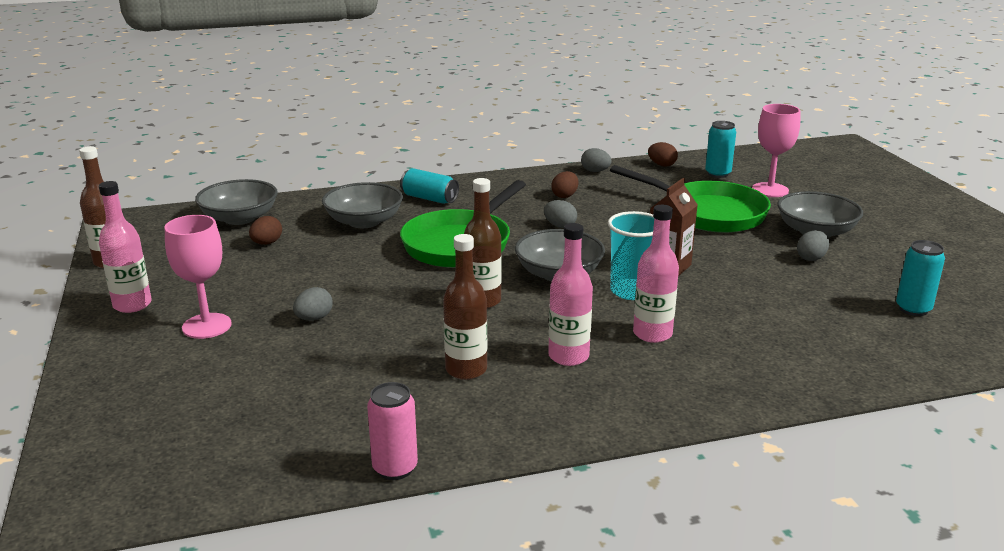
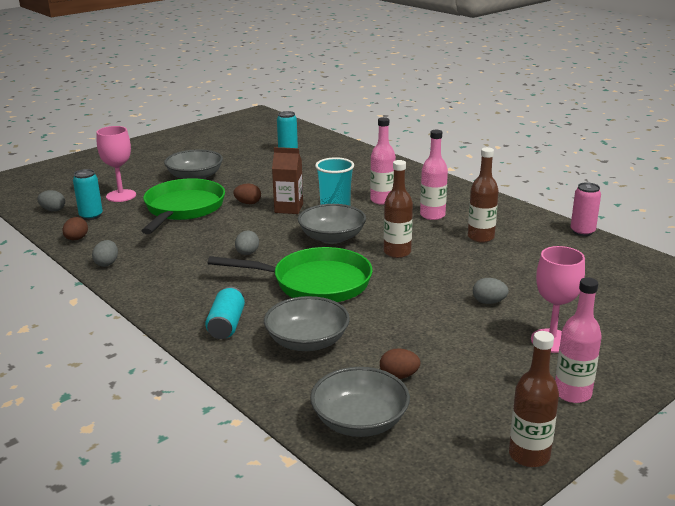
camera: 115 degrees left, 0 degrees up
brown egg [552,171,578,198] -> brown egg moved to [233,184,261,204]
grey egg [797,230,829,261] -> grey egg moved to [37,190,65,211]

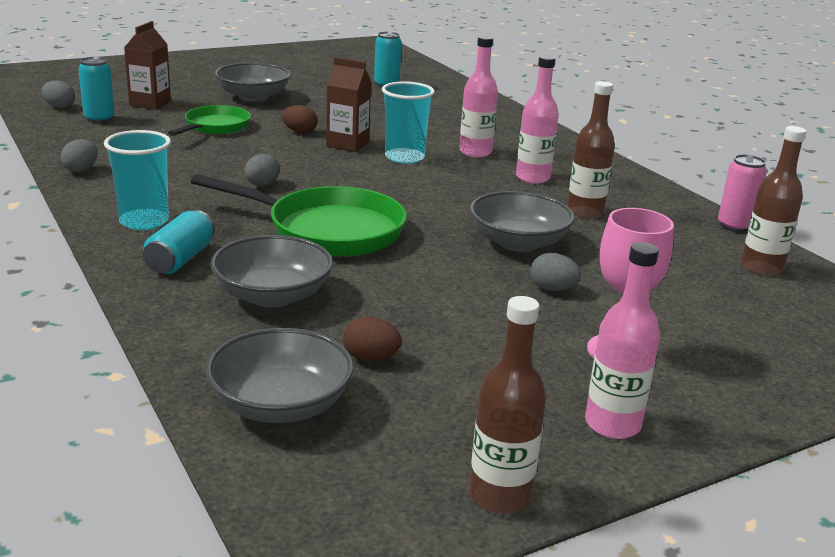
camera: 10 degrees right, 0 degrees up
brown egg [63,217,88,240] -> none
pink goblet [97,126,136,202] -> brown carton [124,21,171,110]
green pan [142,178,225,234] -> green pan [168,105,251,136], size x0.62
grey bowl [298,204,366,244] -> grey bowl moved to [470,191,575,252]
brown bottle [384,160,413,258] -> brown bottle moved to [741,126,806,276]
none -> turquoise cup [104,130,171,230]

